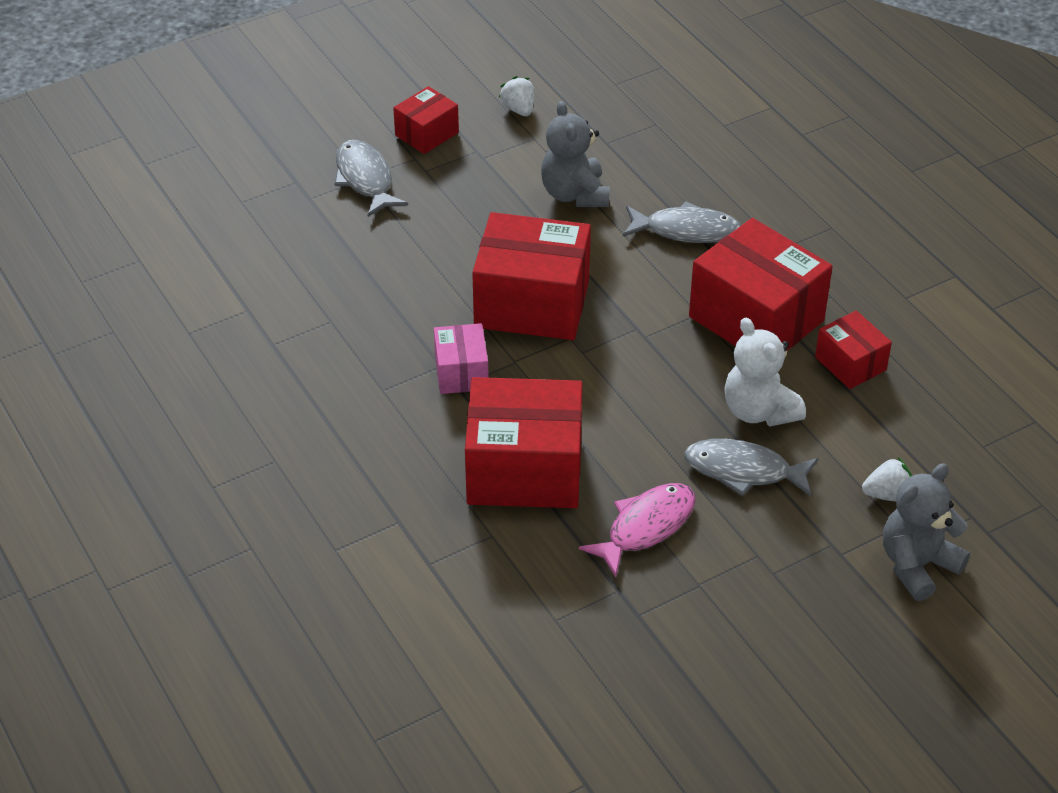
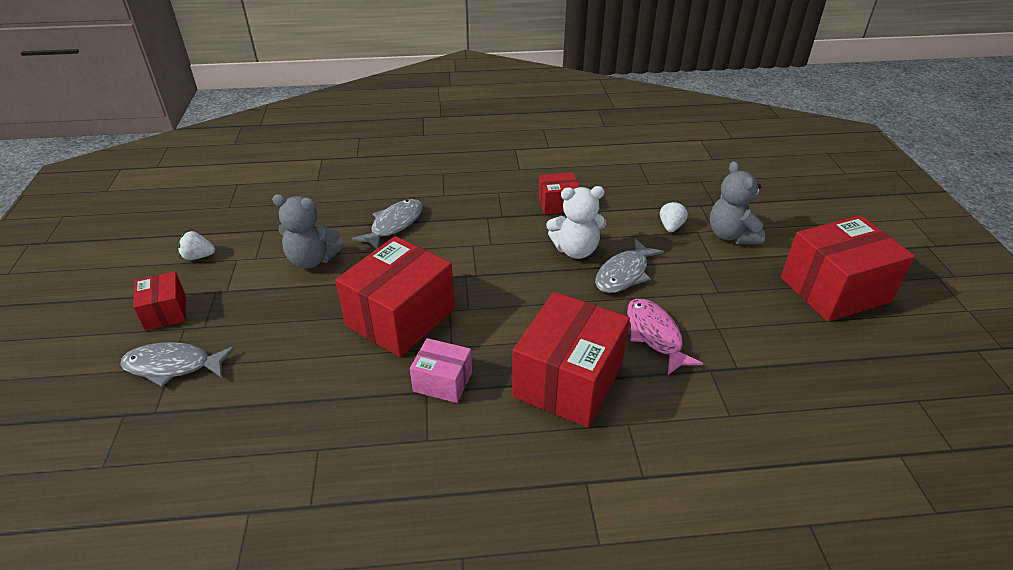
camera: 65 degrees left, 5 degrees down
red box [689,218,832,350] -> red box moved to [781,215,915,322]

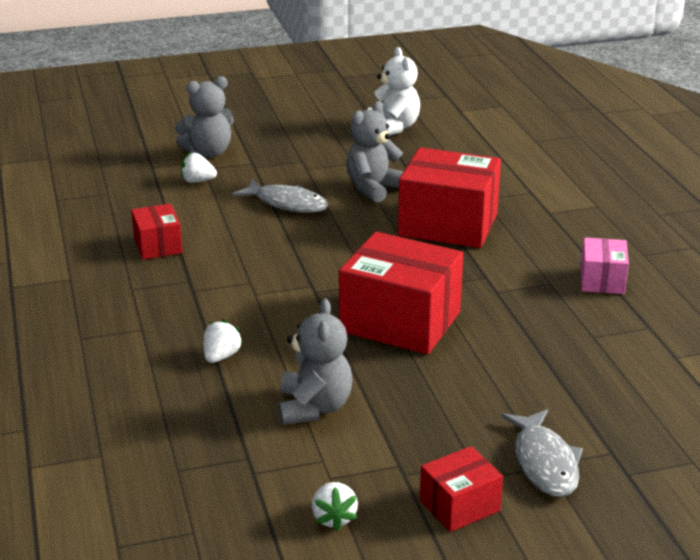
camera: 100 degrees left, 10 degrees down
grey fish [352,199,423,249] -> white strawberry [204,319,243,363]
pink box [410,338,472,403] -> pink box moved to [581,237,629,294]
white teddy bear [546,186,606,259] -> white teddy bear moved to [368,47,420,135]
pink fish [627,298,704,375] -> grey teddy bear [346,101,404,203]
red box [781,215,915,322] -> none

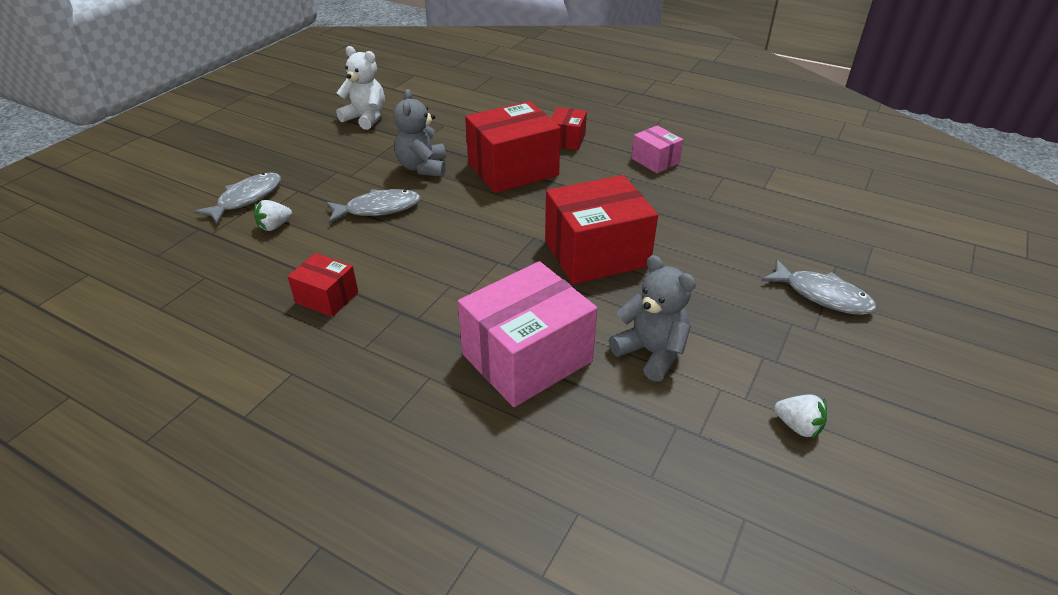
camera: 45 degrees left, 10 degrees up
grey teddy bear [174,76,234,158] -> grey fish [194,172,281,224]
white strawberry [204,319,243,363] -> pink box [458,261,597,407]
red box [420,446,503,532] -> red box moved to [551,107,587,150]

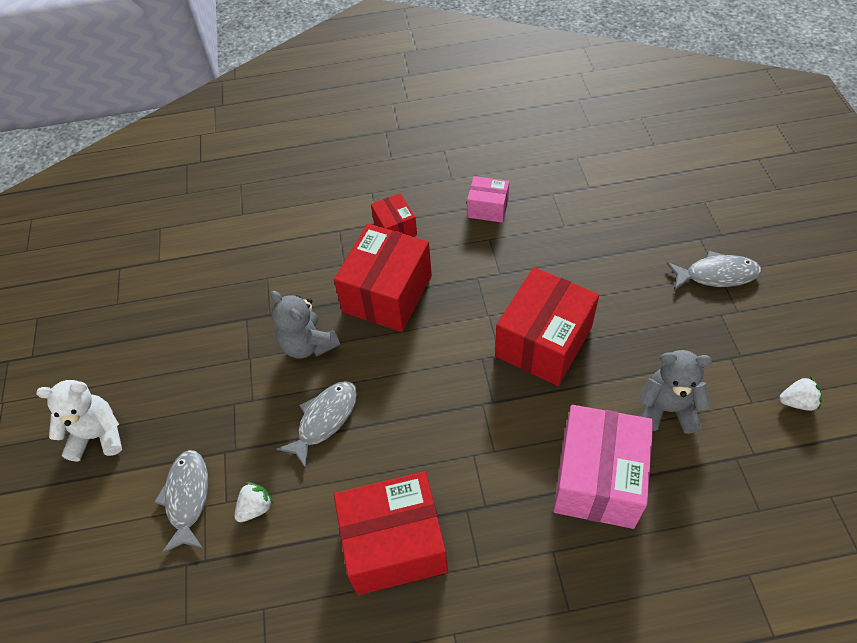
camera: 35 degrees left, 15 degrees up
white strawberry [254,200,292,231] -> white strawberry turned 150 degrees counterclockwise [234,482,274,522]
red box [287,253,358,317] -> red box [334,471,448,595], size x1.92
white teddy bear [336,46,385,130] -> white teddy bear moved to [36,380,122,462]

